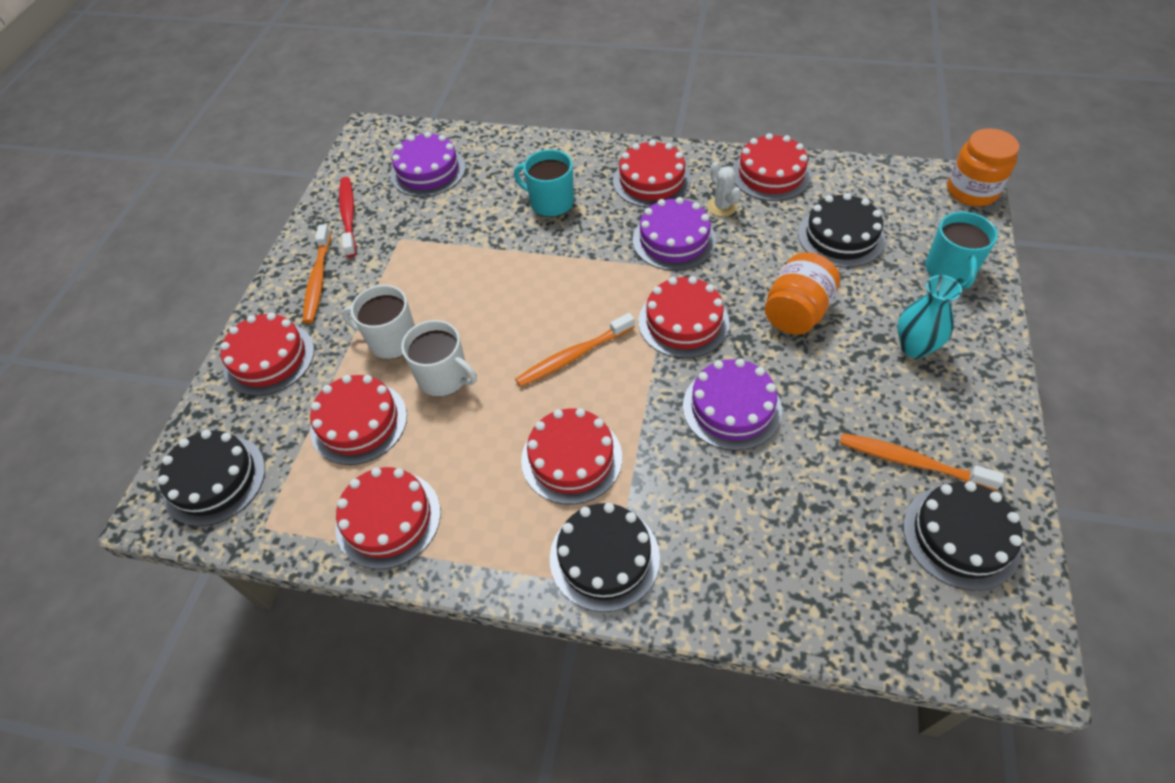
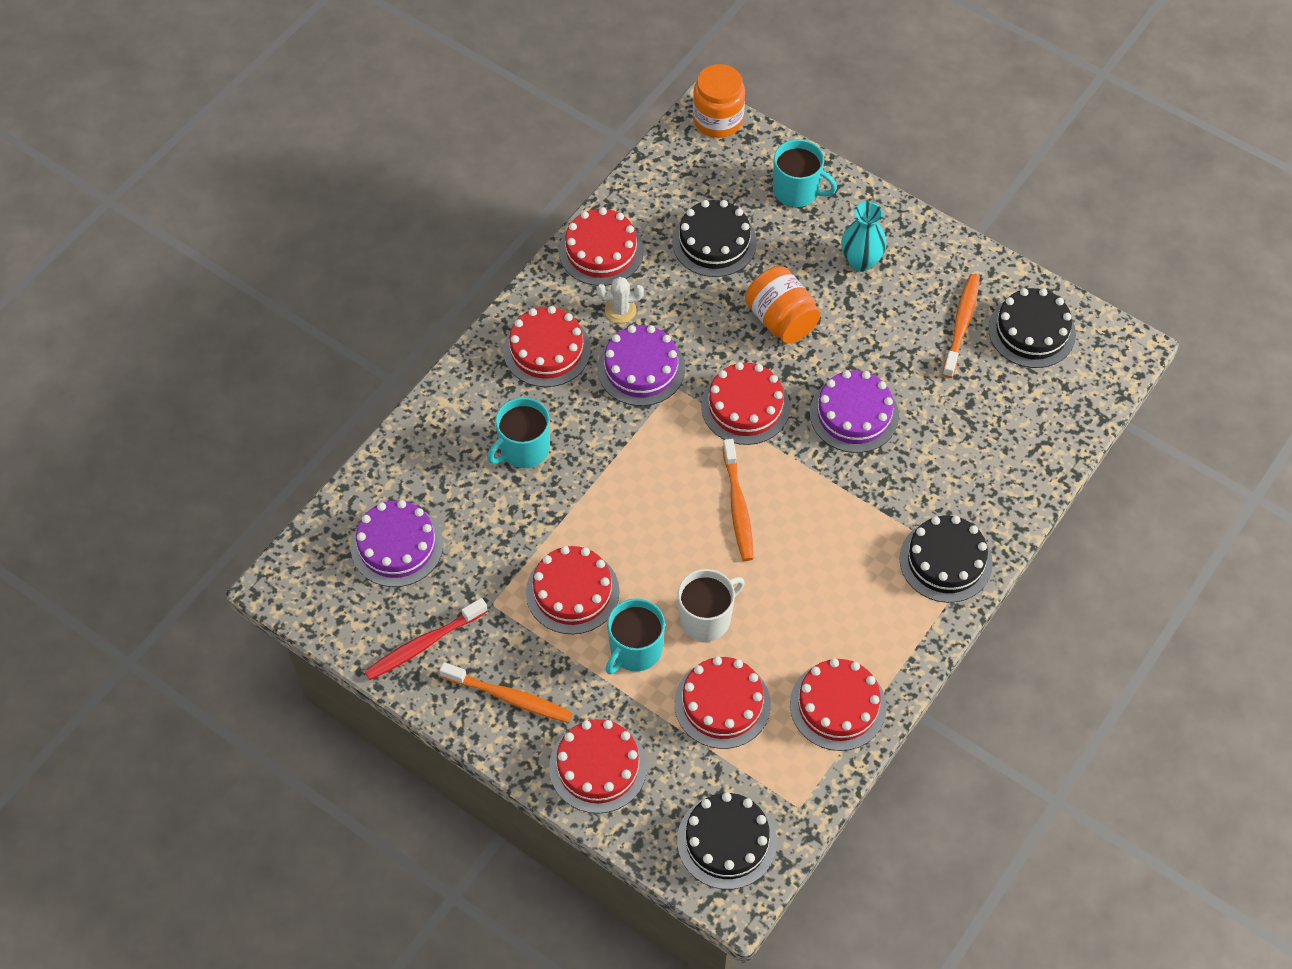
camera: 70 degrees left, 5 degrees up
red toothbrush [339,177,356,257] -> red toothbrush turned 45 degrees counterclockwise [364,598,488,680]
white mug [342,285,415,359] -> turquoise mug [606,598,665,674]
red cake [521,408,622,505] -> red cake moved to [526,546,619,634]
orange toothbrush [840,433,1004,491] -> orange toothbrush turned 150 degrees clockwise [942,274,980,378]

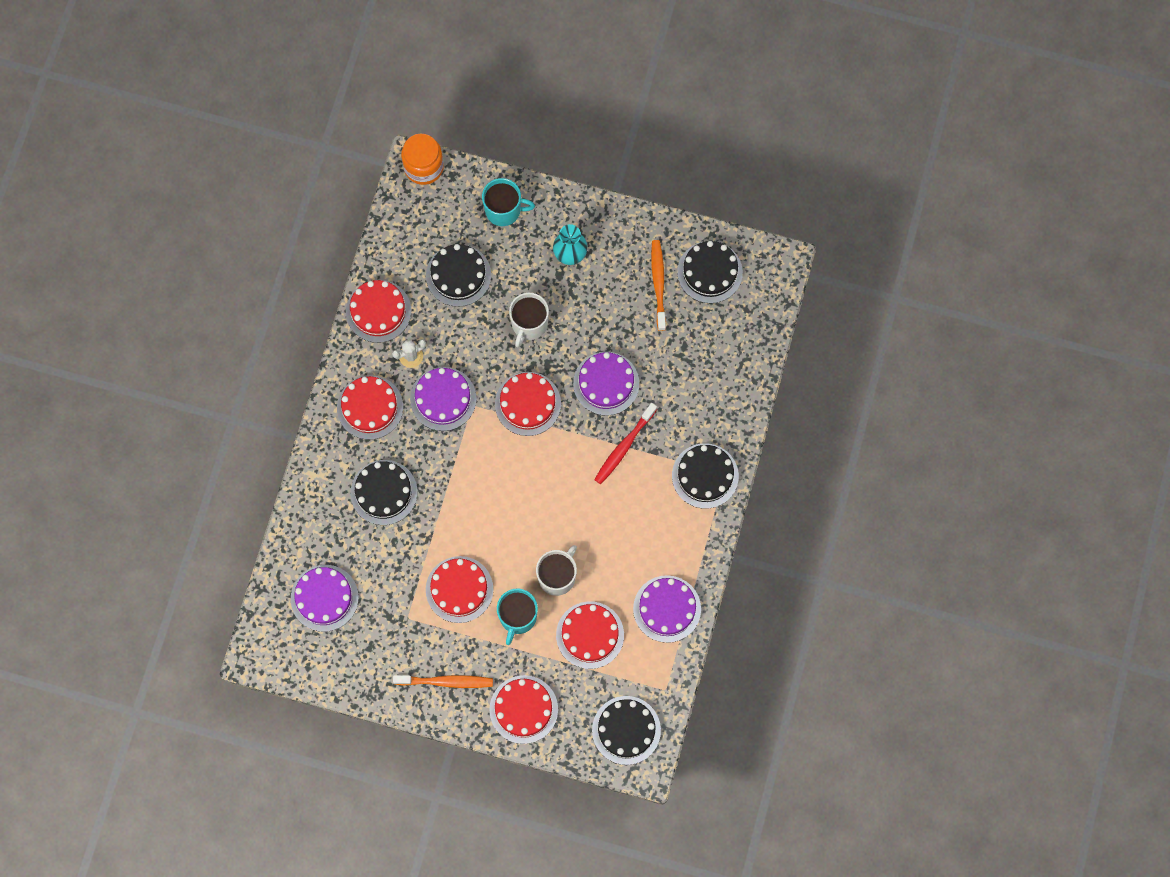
camera: 20 degrees left, 15 degrees up
red toothbrush [364,598,488,680] -> red toothbrush moved to [594,403,657,484]
turquoise mug [487,397,550,468] -> black cake [350,460,417,525]
orange toothbrush [723,439,753,561] -> none
orange jar [745,266,821,344] -> white mug [509,293,549,348]
red cake [790,658,886,751] -> purple cake [633,575,701,643]

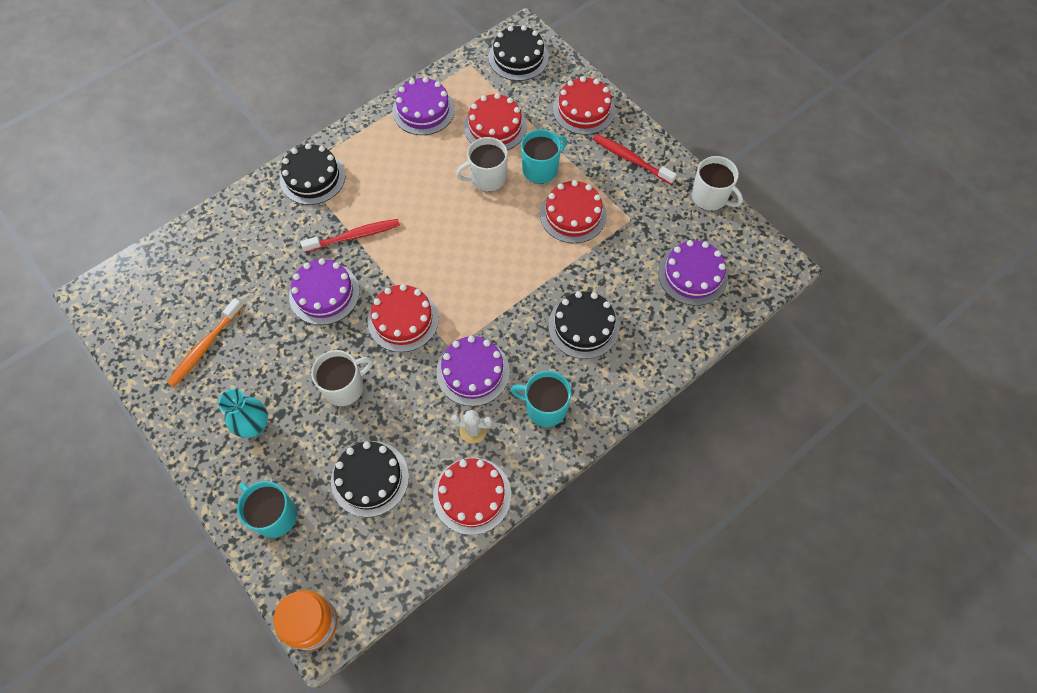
camera: 145 degrees left, 10 degrees down
red cake [337,375,403,440] -> turquoise mug [510,371,571,427]
orange toothbrush [393,675,493,688] -> red toothbrush [593,134,677,185]
black cake [677,241,743,303] -> none
none -> white mug [692,156,743,211]

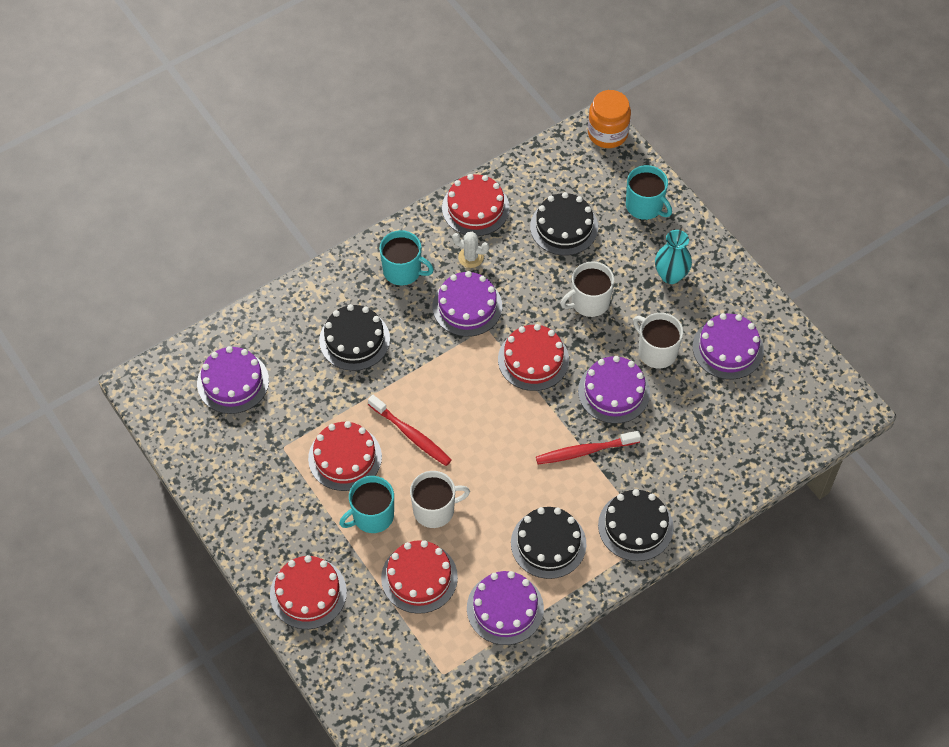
camera: 175 degrees left, 5 degrees down
orange toothbrush [167,298,243,387] -> purple cake [693,313,764,380]
black cake [488,25,549,81] -> black cake moved to [511,507,586,579]
red toothbrush [593,134,677,185] -> red toothbrush moved to [368,395,451,466]
white mug [692,156,743,211] -> white mug moved to [633,313,683,369]

